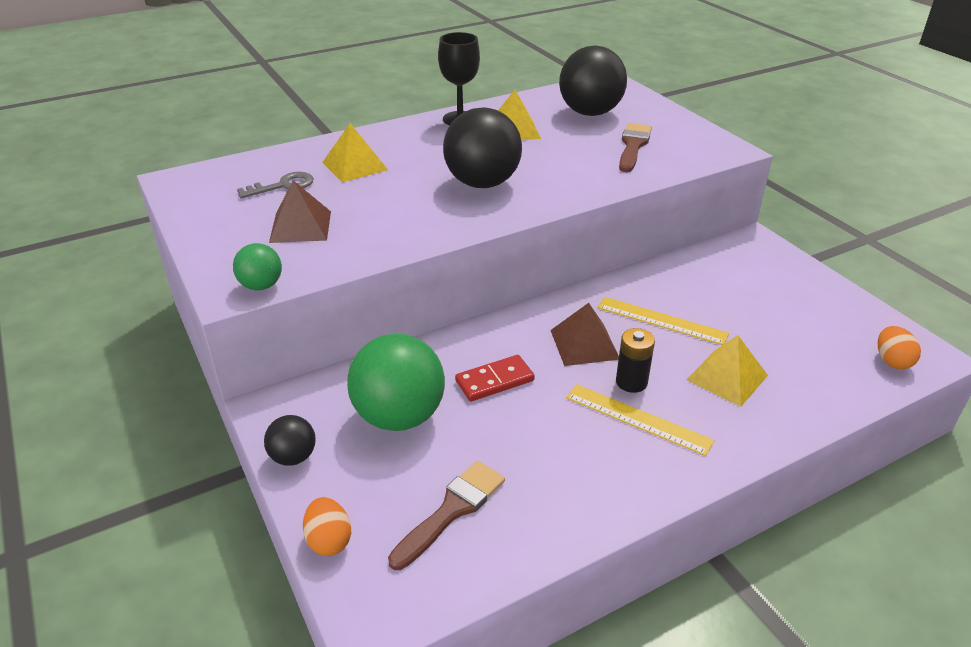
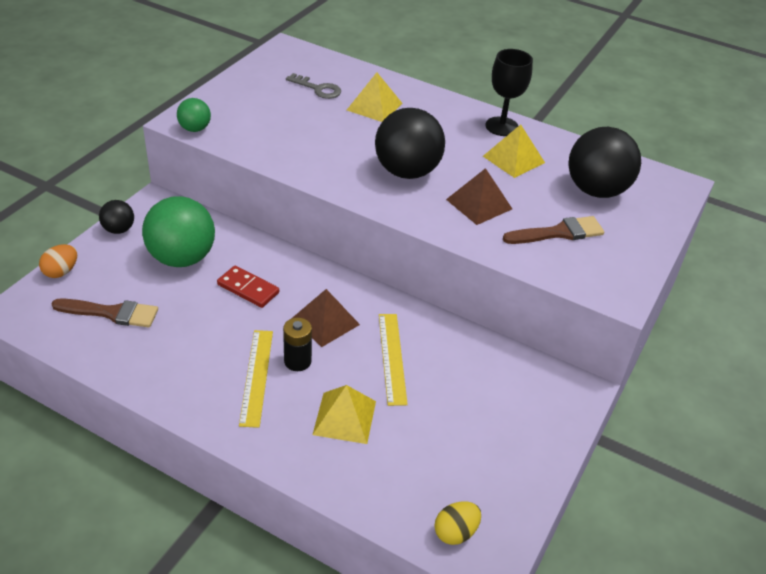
camera: 55 degrees right, 5 degrees up
brown pyramid [269,181,331,243] -> brown pyramid moved to [446,168,512,225]
orange egg [878,326,921,369] -> yellow egg [434,502,481,545]

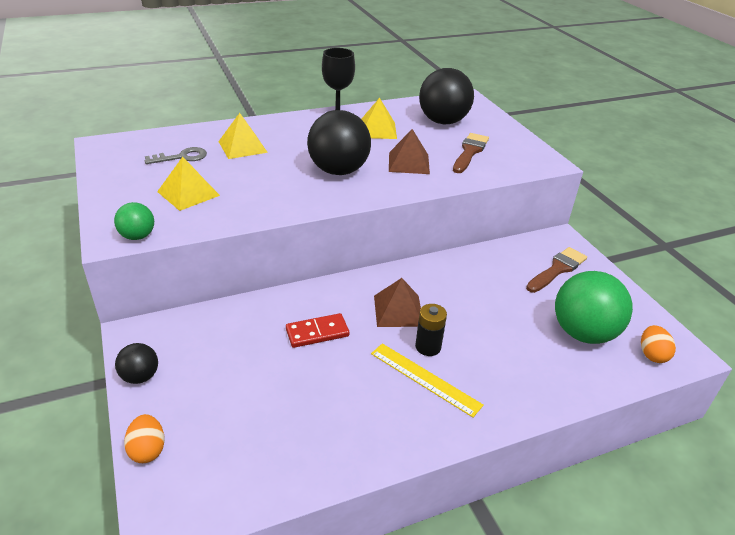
camera: 50 degrees left, 5 degrees down
brown brush [51,298,158,327] -> brown brush moved to [526,247,587,293]
green ball [142,196,215,267] -> green ball moved to [555,271,633,344]
yellow pyramid [313,385,376,444] -> yellow pyramid moved to [157,157,220,211]
yellow ruler [379,314,408,406] -> none
yellow egg [434,502,481,545] -> orange egg [641,325,676,363]

